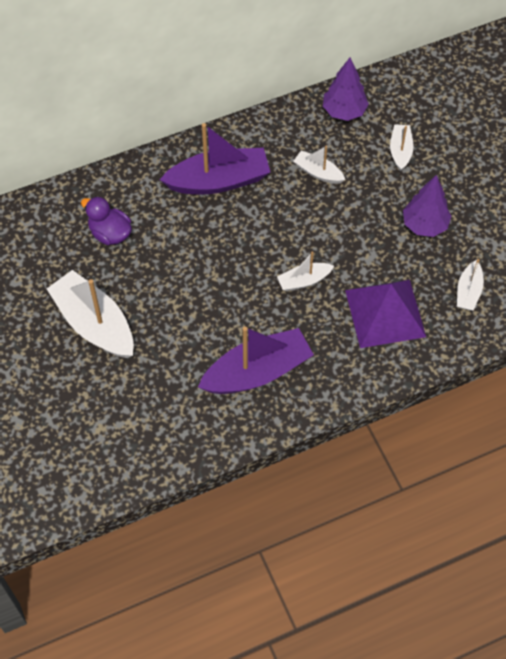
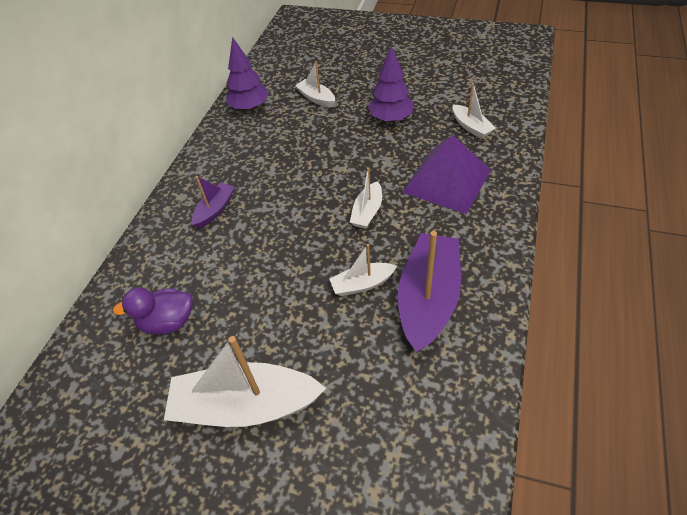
camera: 45 degrees left, 10 degrees down
purple boat [160,123,270,194] -> purple boat [192,176,235,229], size x0.51
white boat [293,146,345,184] -> white boat moved to [329,244,397,296]

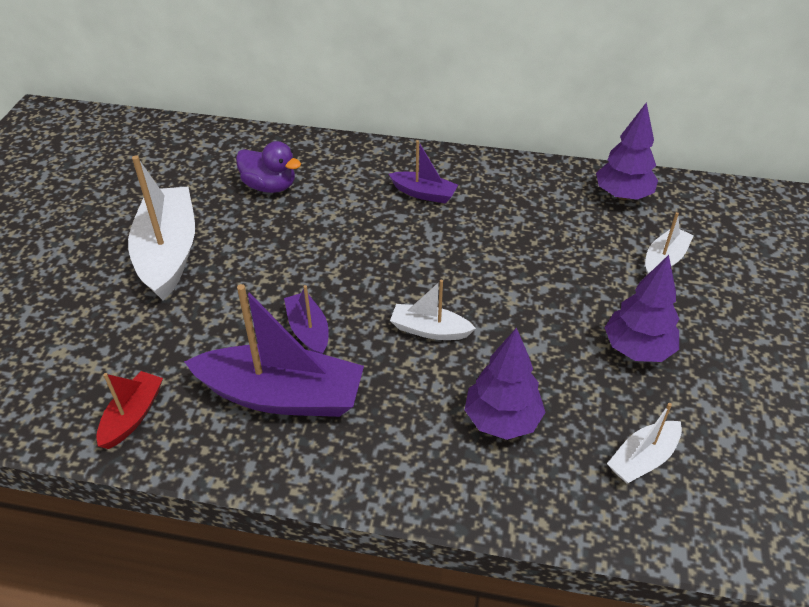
camera: 80 degrees right, 5 degrees down
purple duck [112,287,193,335] -> purple duck turned 135 degrees clockwise [236,141,301,193]
white boat [329,244,397,296] -> purple boat [284,285,329,354]
purple pyramid [402,135,491,214] -> purple tree [465,327,545,440]
none -> red boat [96,371,163,449]

